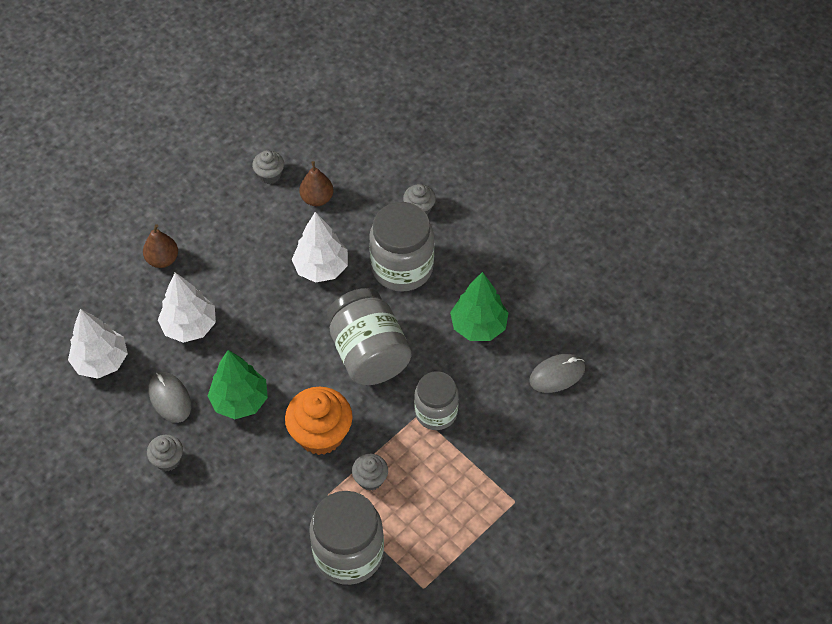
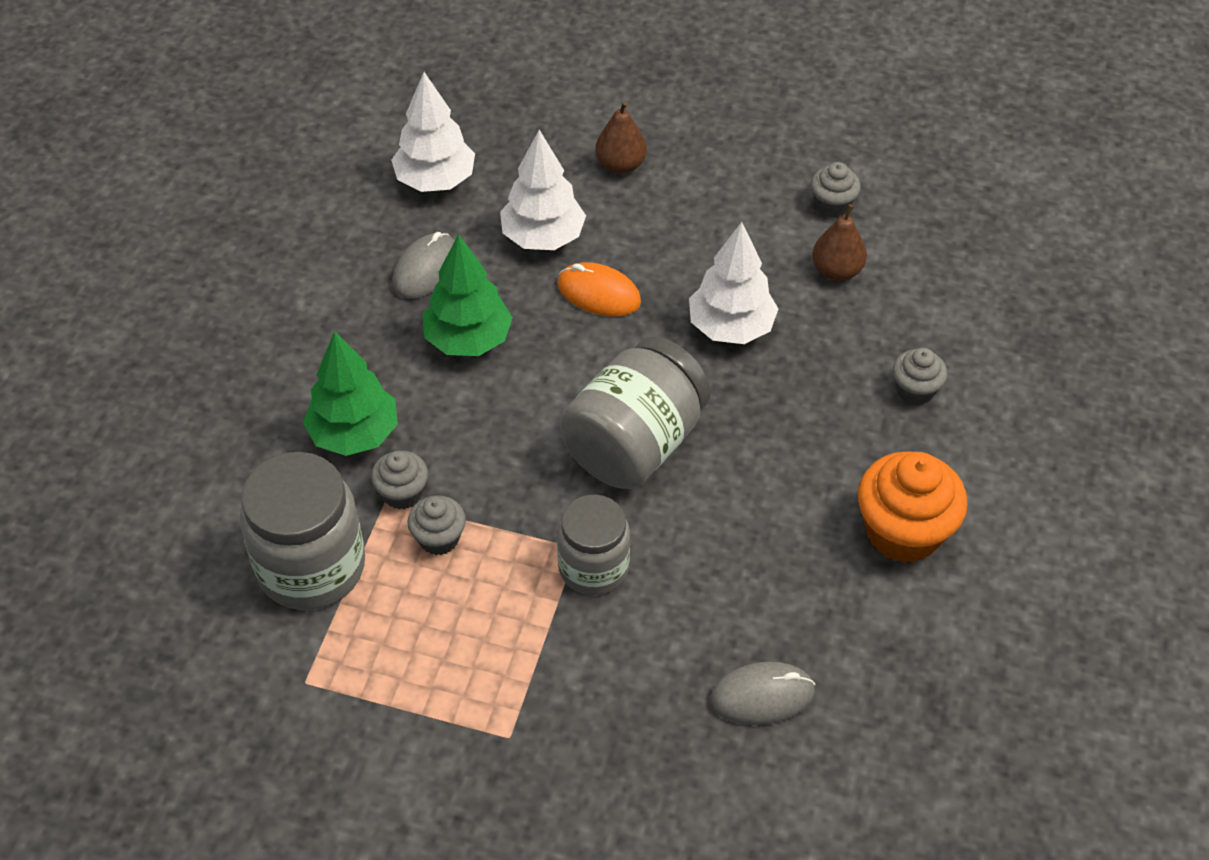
camera: 60 degrees right, 5 degrees down
grey cupcake [147,435,183,471] -> grey cupcake moved to [371,451,428,509]
orange cupcake [285,387,353,455] -> orange cupcake moved to [858,451,968,563]
grey jar [369,202,434,292] -> none
green tree [450,272,509,341] -> green tree moved to [303,331,398,456]
grey mouse [529,354,585,393] -> grey mouse turned 45 degrees counterclockwise [710,662,816,725]
none -> orange mouse [557,263,641,317]

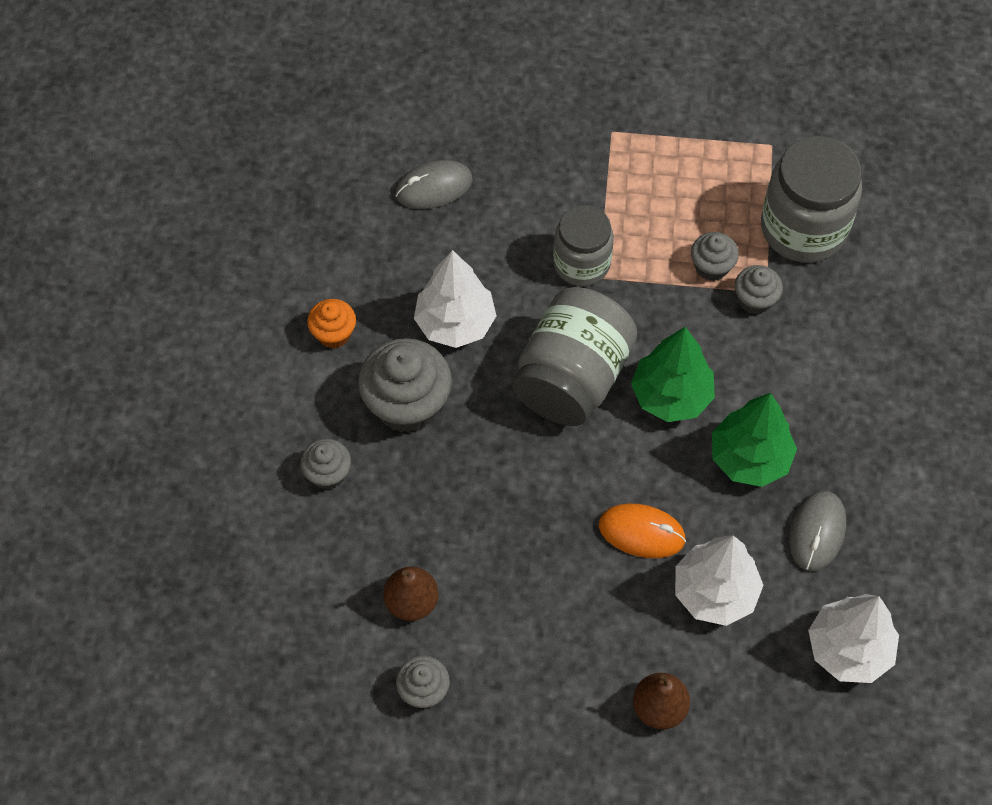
camera: 170 degrees right, 10 degrees up
green tree [303,331,398,456] -> green tree moved to [631,327,715,422]
white tree [689,222,778,344] -> white tree moved to [414,250,497,348]
orange cupcake [858,451,968,563] -> orange cupcake [307,299,356,348], size x0.54
none -> grey cupcake [358,338,452,433]

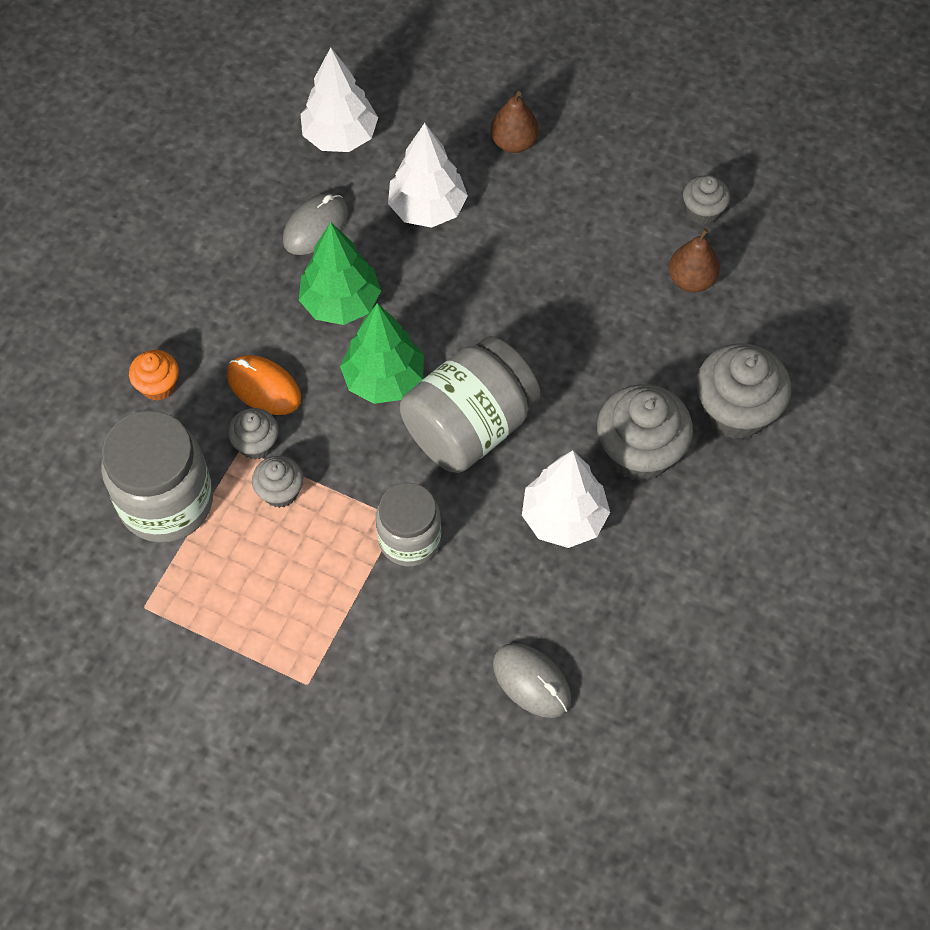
camera: 160 degrees left, 0 degrees up
grey cupcake [301,439,351,490] -> grey cupcake [696,343,791,439], size x1.86
orange cupcake [307,299,356,348] -> orange cupcake moved to [129,350,179,401]
grey mouse [395,160,473,209] -> grey mouse turned 45 degrees clockwise [493,643,572,718]
orange mouse [599,504,686,558] -> orange mouse moved to [227,355,301,415]

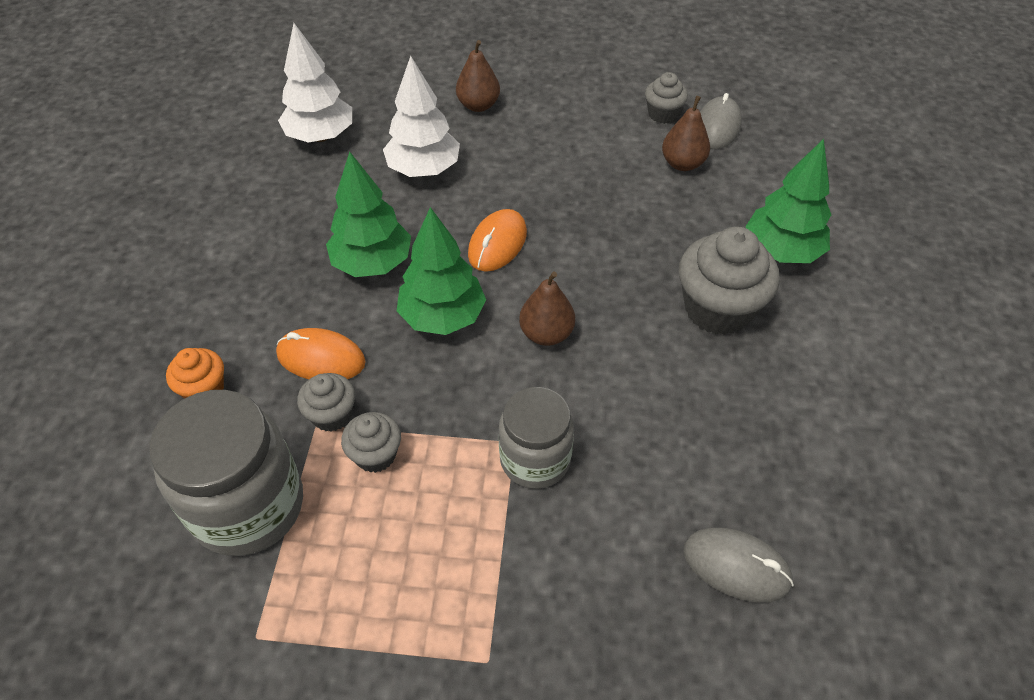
camera: 20 degrees left, 10 degrees down
grey mouse [283,193,348,255] -> grey mouse moved to [700,93,742,149]
grey jar [400,336,541,473] -> brown pear [519,272,575,346]
white tree [522,450,610,548] -> none
grey cupcake [696,343,791,439] -> green tree [745,139,831,263]
none -> orange mouse [468,209,527,272]

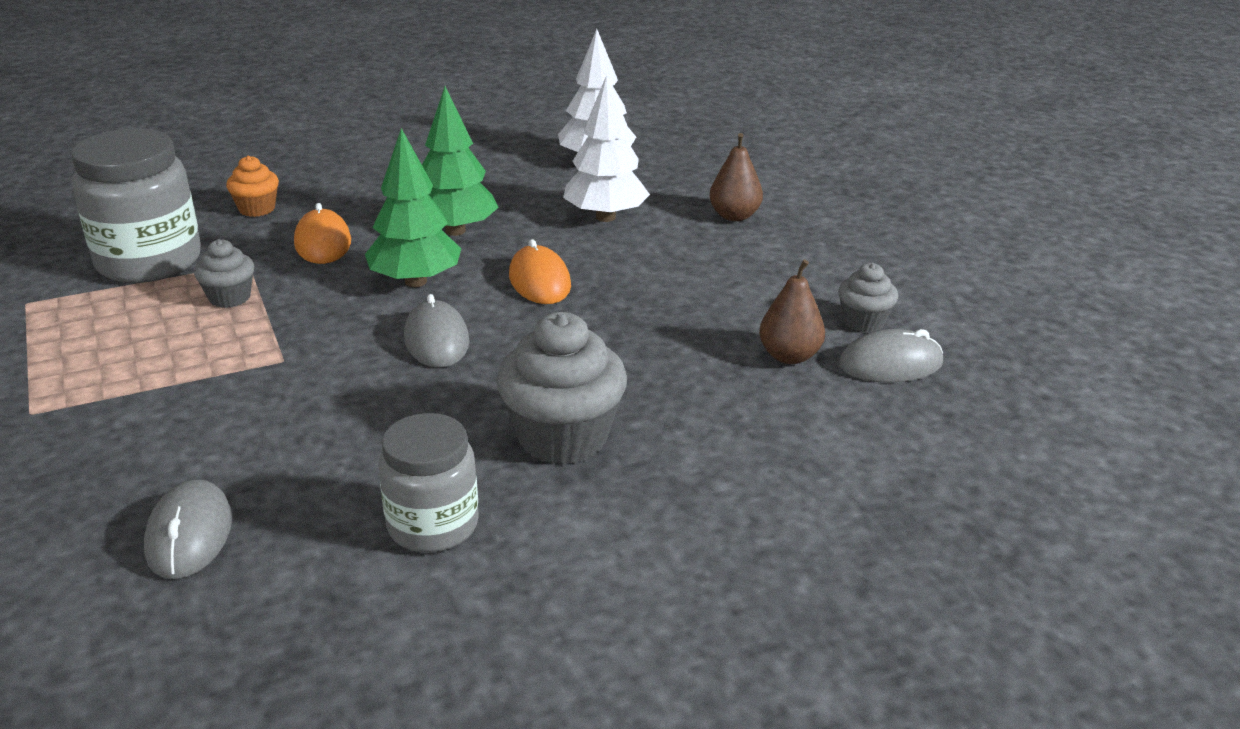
camera: 60 degrees right, 20 degrees down
grey cupcake [297,373,355,432] -> none
orange mouse [468,209,527,272] -> orange mouse turned 75 degrees clockwise [509,239,571,304]
grey jar [499,387,574,489] -> grey jar moved to [378,413,479,552]
brown pear [519,272,575,346] -> grey mouse [404,294,470,368]
green tree [745,139,831,263] -> none

